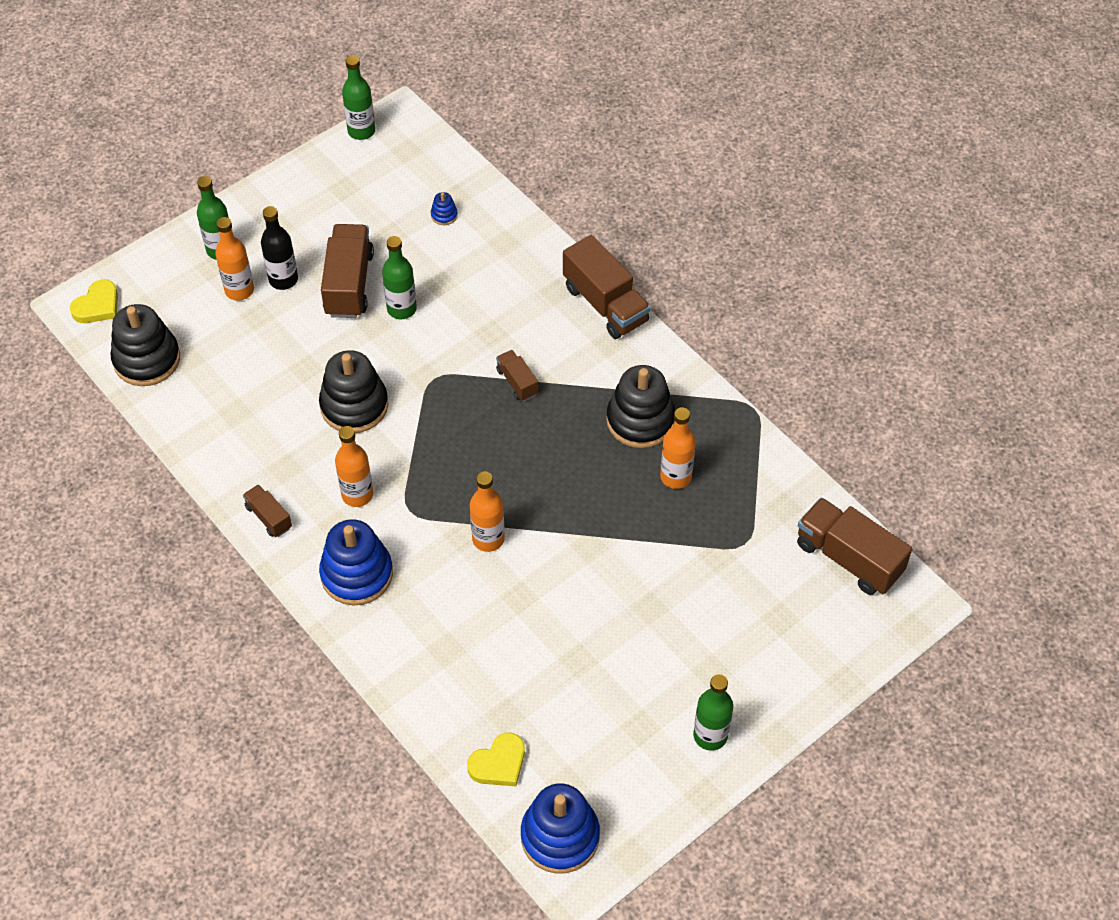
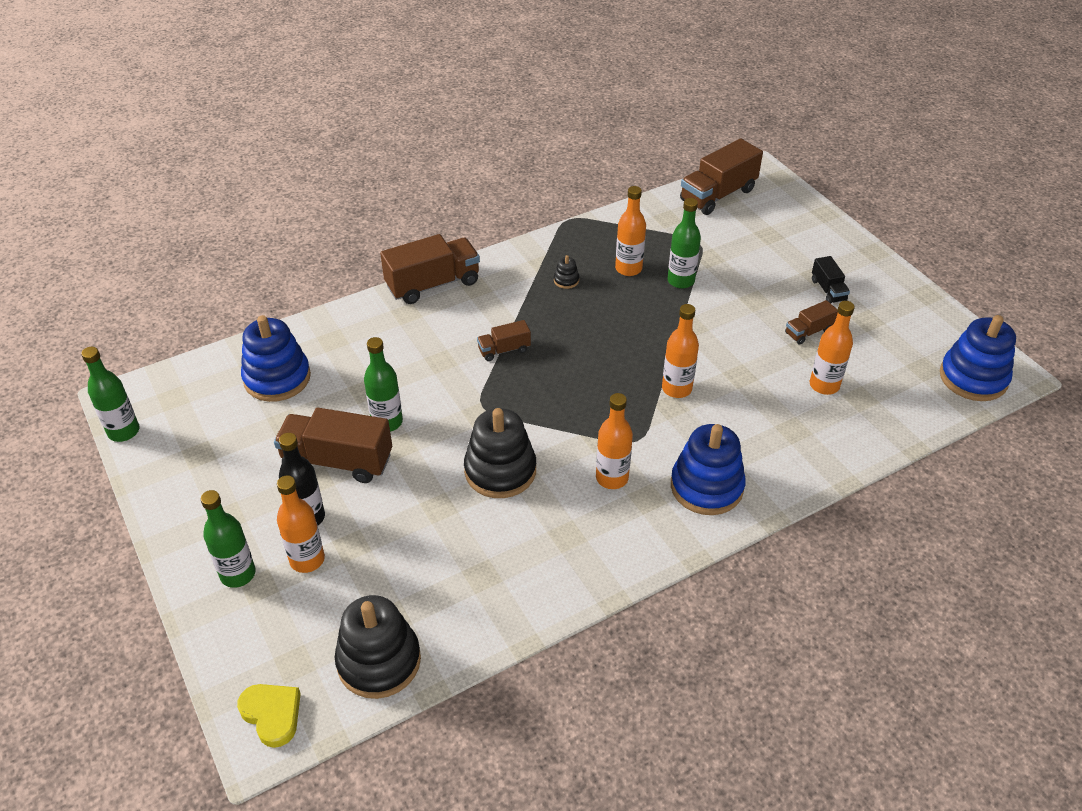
camera: 80 degrees left, 10 degrees down
brown truck [243,484,292,537] -> brown truck moved to [785,300,838,345]
blue stacking toy [431,192,458,225] -> blue stacking toy [241,315,311,402], size x2.36
yellow heart [467,733,525,787] -> none
black stacking toy [606,365,675,448] -> black stacking toy [554,255,579,289], size x0.42
green bottle [693,674,733,751] -> green bottle moved to [668,198,701,289]
none -> orange bottle [810,301,855,395]
none -> black truck [812,256,850,303]

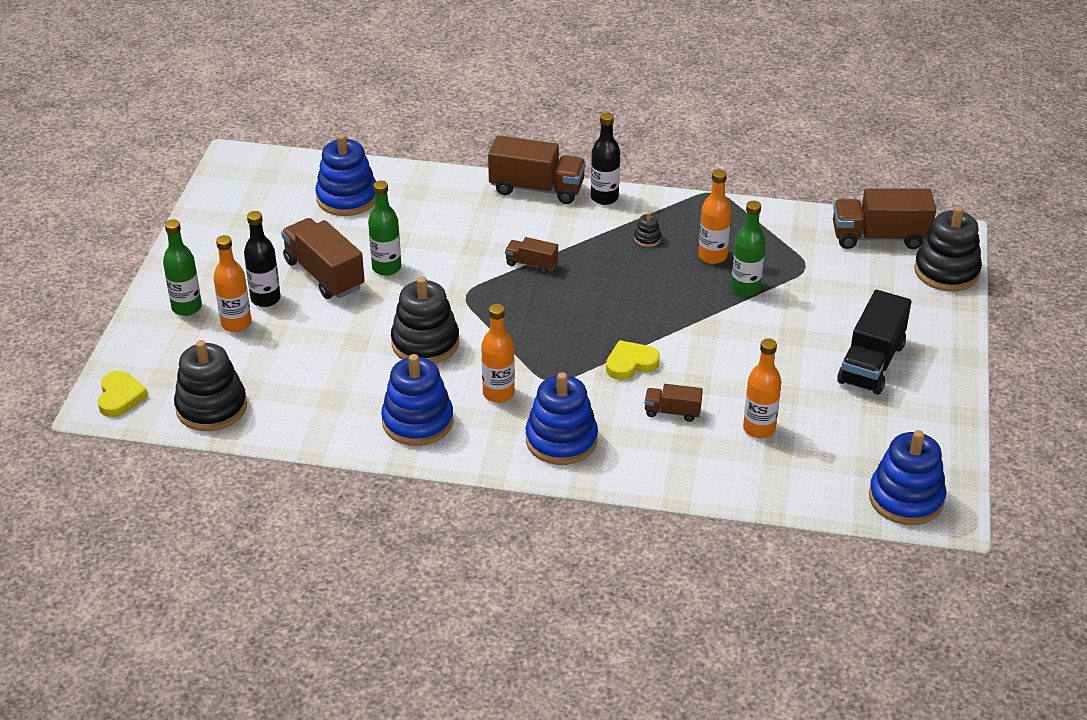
camera: 40 degrees right, 5 degrees down
green bottle [81,347,140,442] -> none
orange bottle [662,304,699,398] -> yellow heart [606,340,660,380]
brown truck [785,300,838,345] -> brown truck moved to [644,384,703,422]
black truck [812,256,850,303] -> black truck [837,290,911,395], size x1.92
none -> blue stacking toy [381,354,454,446]
none -> black bottle [591,112,620,205]
none -> black stacking toy [914,206,982,292]

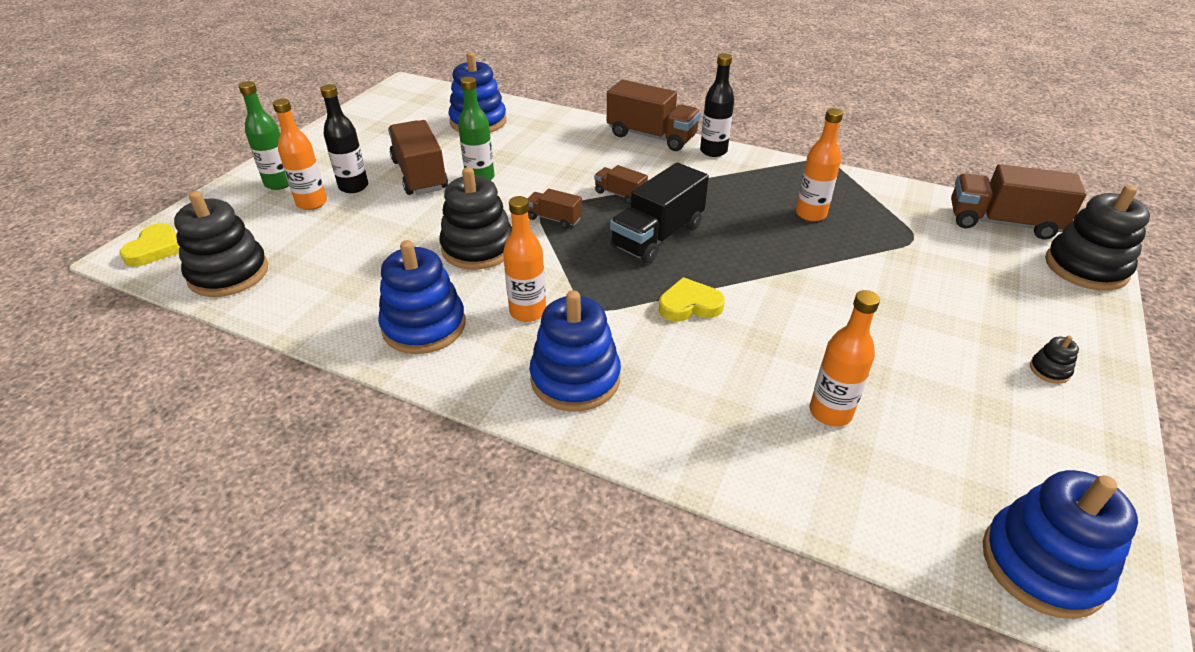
camera: 15 degrees right, 0 degrees up
black stacking toy [634,212,661,247] -> black stacking toy moved to [1030,335,1079,384]
brown truck [644,384,703,422] -> brown truck moved to [527,189,582,229]
green bottle [731,201,766,296] -> none
black truck [837,290,911,395] -> black truck moved to [610,163,709,263]

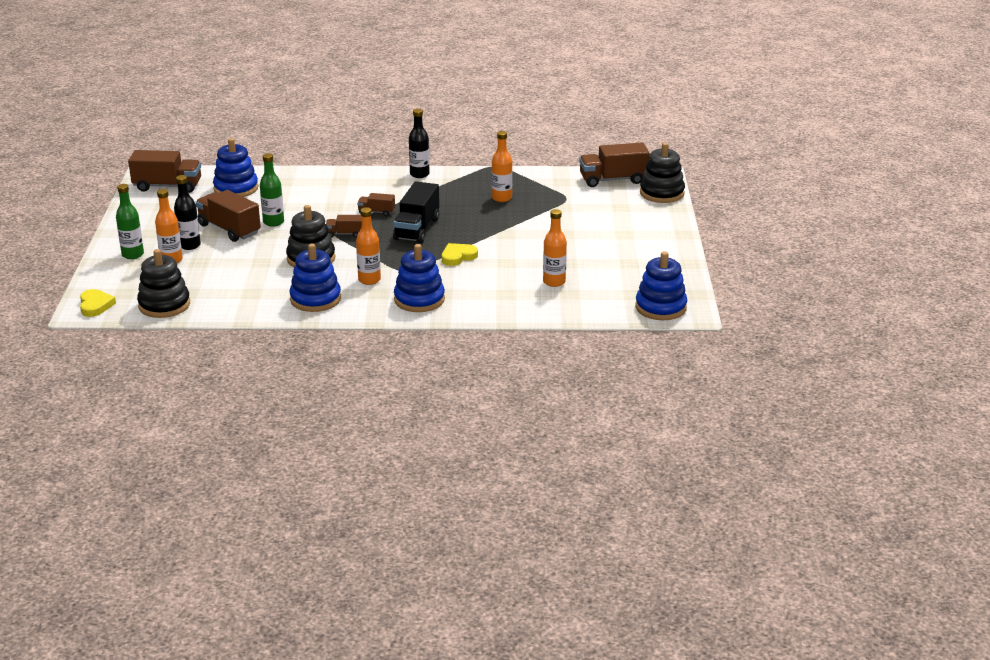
camera: 25 degrees left, 10 degrees down
brown truck [607,80,701,151] -> brown truck moved to [128,150,201,193]
black stacking toy [1030,335,1079,384] -> none

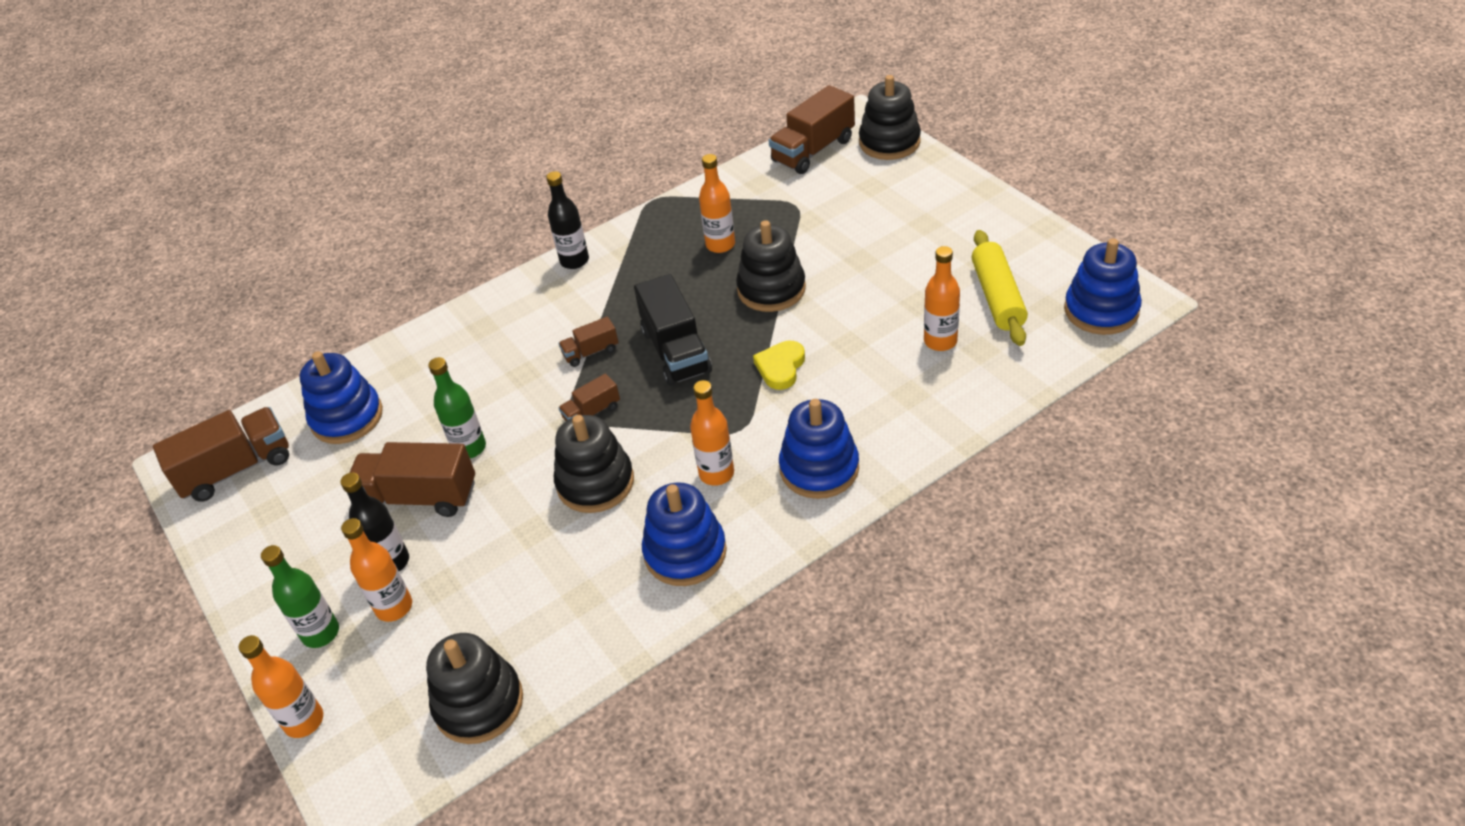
camera: 30 degrees left, 15 degrees up
yellow heart [80,289,116,317] -> none
none -> orange bottle [239,635,323,738]
none -> black stacking toy [736,220,806,312]
none -> yellow rolling pin [972,230,1028,346]

